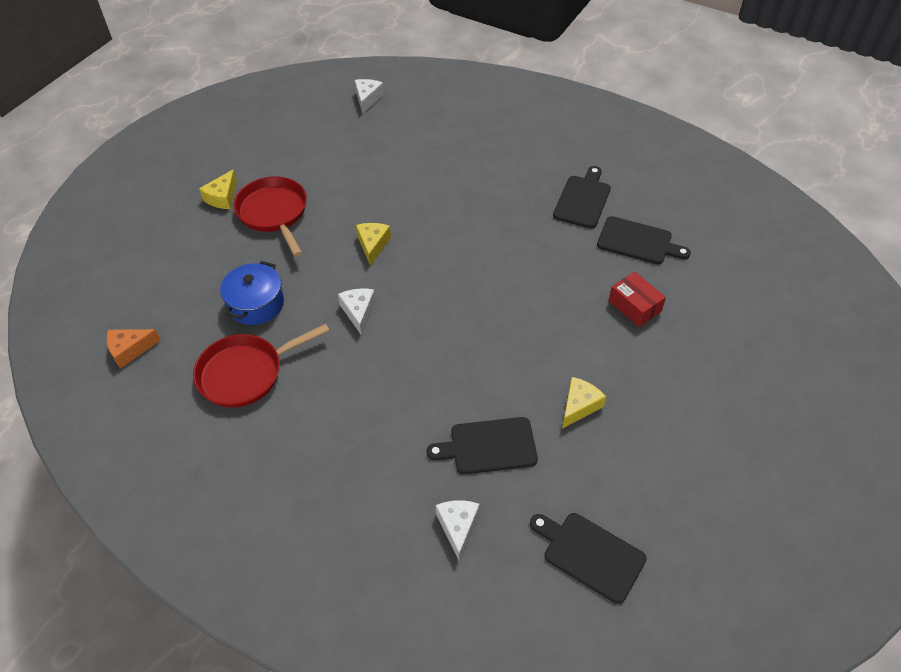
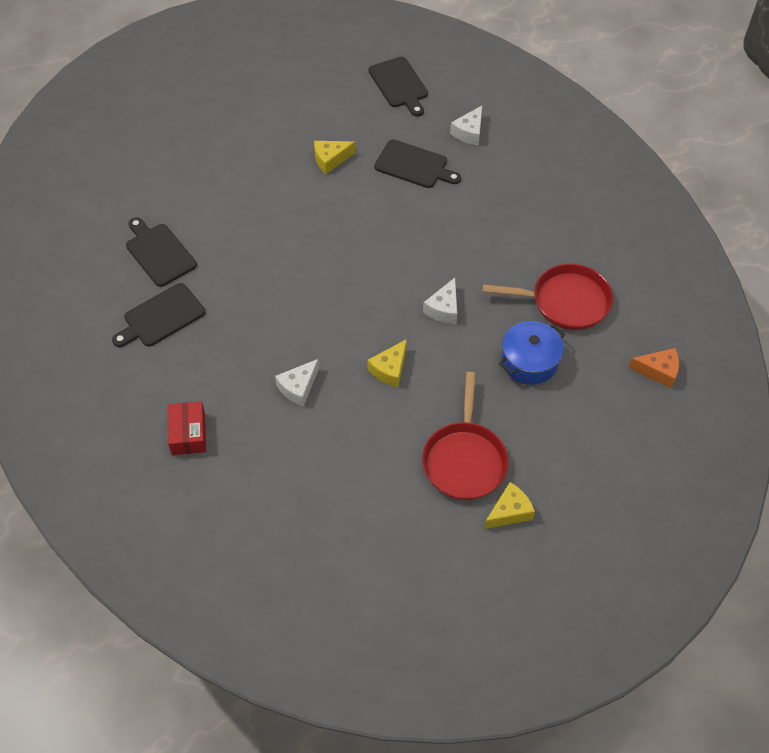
camera: 150 degrees left, 5 degrees up
white cheese [355,79,384,114] -> white cheese moved to [275,359,319,406]
red box [609,272,666,327] -> red box moved to [168,401,206,455]

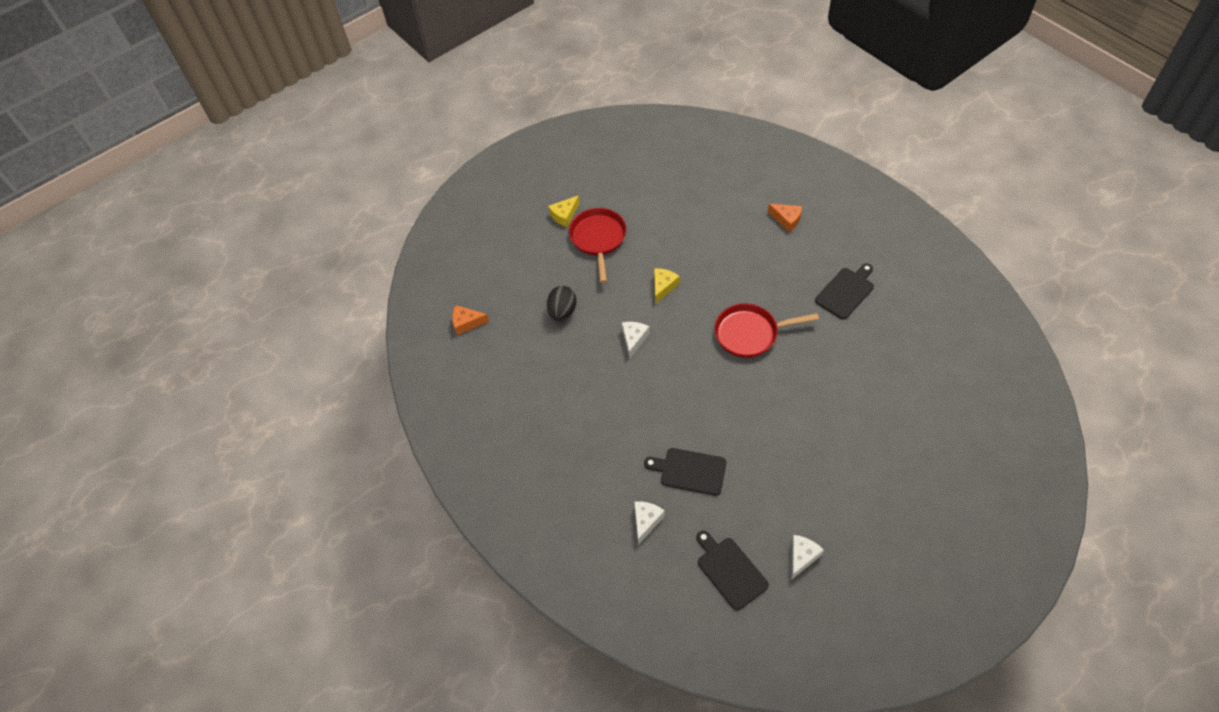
camera: 175 degrees right, 0 degrees up
black cutting board [126,217,197,287] -> none
red box [168,401,206,455] -> orange cheese [768,204,802,232]
white cheese [275,359,319,406] -> white cheese moved to [791,535,824,580]
yellow cheese [314,141,356,174] -> none
red pan [482,264,613,330] -> red pan moved to [714,303,819,358]
blue pot [499,321,565,385] -> black egg [547,286,577,321]

